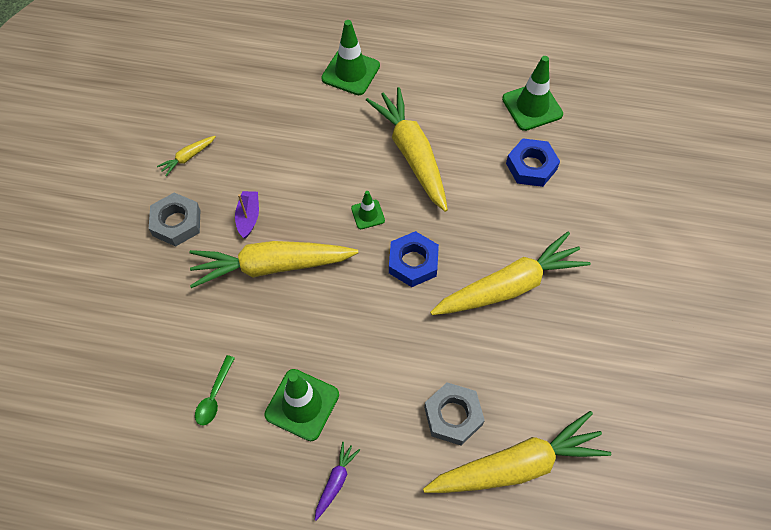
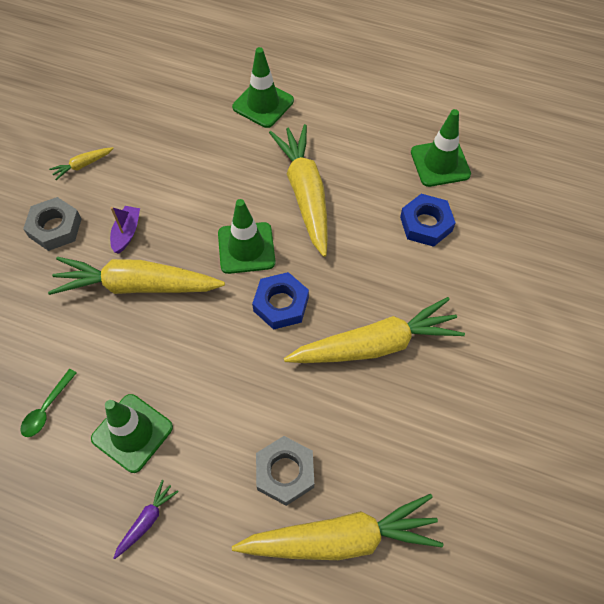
camera: 10 degrees right, 0 degrees up
green traffic cone [351,191,385,229] -> green traffic cone [218,199,275,274], size x1.83

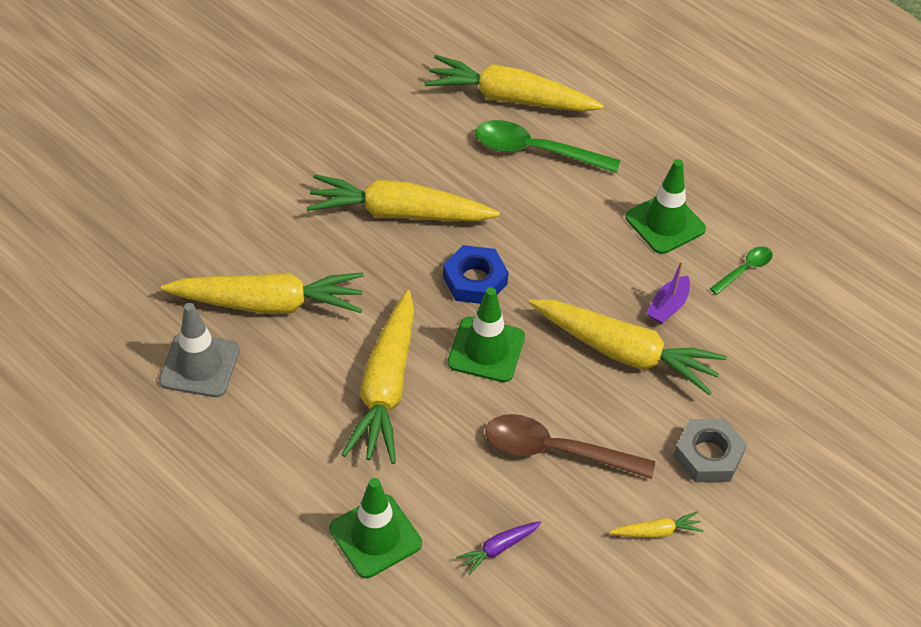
camera: 160 degrees left, 10 degrees down
purple boat [110,206,140,254] -> purple boat moved to [646,261,690,324]
purple carrot [114,480,179,559] -> purple carrot moved to [456,521,541,575]
grey nut [256,436,314,506] -> green spoon [475,120,621,173]
blue nut [400,194,456,247] -> yellow carrot [161,272,364,313]
green traffic cone [411,109,471,187] -> grey traffic cone [159,303,240,397]
none -> brown spoon [485,414,655,479]

